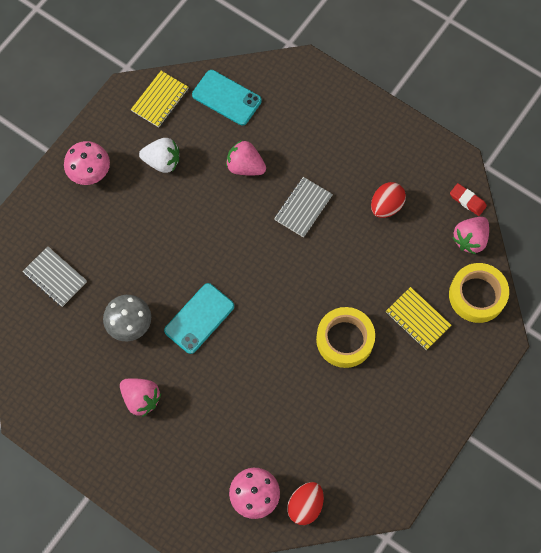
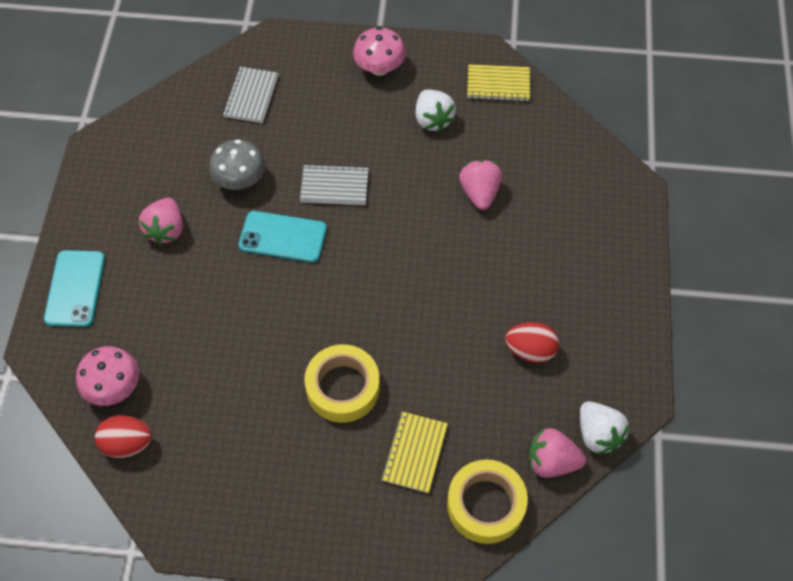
camera: 60 degrees right, 10 degrees down
turquoise phone [192,70,262,125] -> turquoise phone moved to [44,250,105,327]
grey notebook [274,177,333,237] -> grey notebook moved to [300,164,369,205]
red eraser [450,183,487,216] -> white strawberry [580,401,629,454]

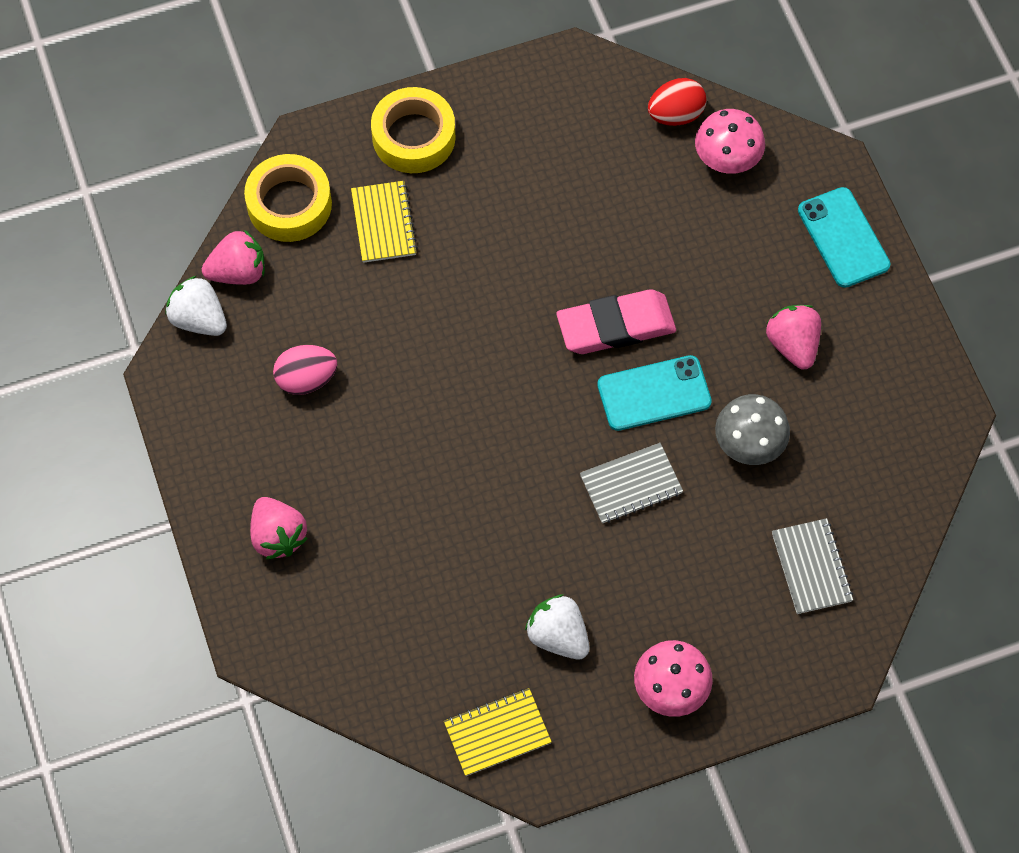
camera: 155 degrees right, 5 degrees up
yellow tape [304,345,380,422] -> yellow tape moved to [371,87,456,173]
pink strawberry [459,160,502,210] -> pink strawberry moved to [250,497,308,559]
red egg [505,322,559,363] -> pink egg [273,345,337,395]
none -> pink eraser [556,290,676,354]

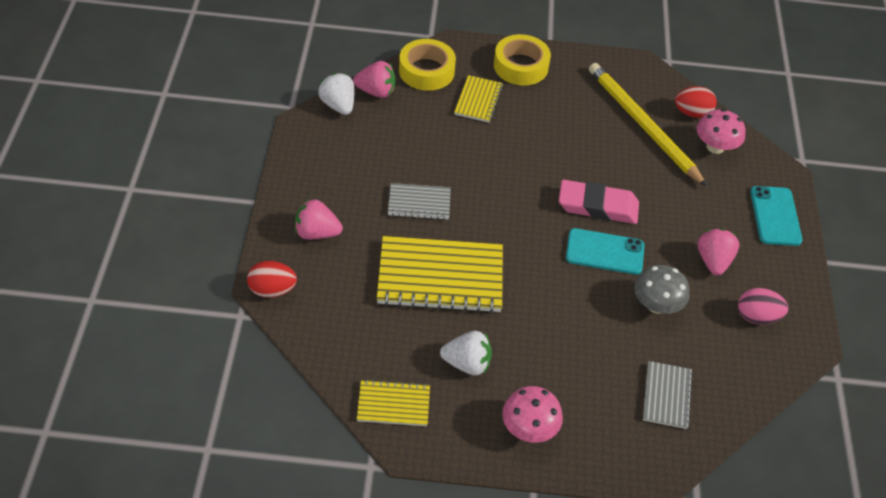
camera: 20 degrees right, 15 degrees down
pink strawberry [250,497,308,559] -> pink strawberry turned 105 degrees clockwise [295,199,343,240]
pink egg [273,345,337,395] -> pink egg moved to [738,288,788,325]
white strawberry [525,594,589,659] -> white strawberry turned 120 degrees clockwise [440,331,492,376]
grey notebook [580,443,683,523] -> grey notebook moved to [388,183,451,220]
none -> red egg [247,261,297,298]
none -> yellow notebook [377,236,503,313]
none -> yellow pencil [589,63,707,187]

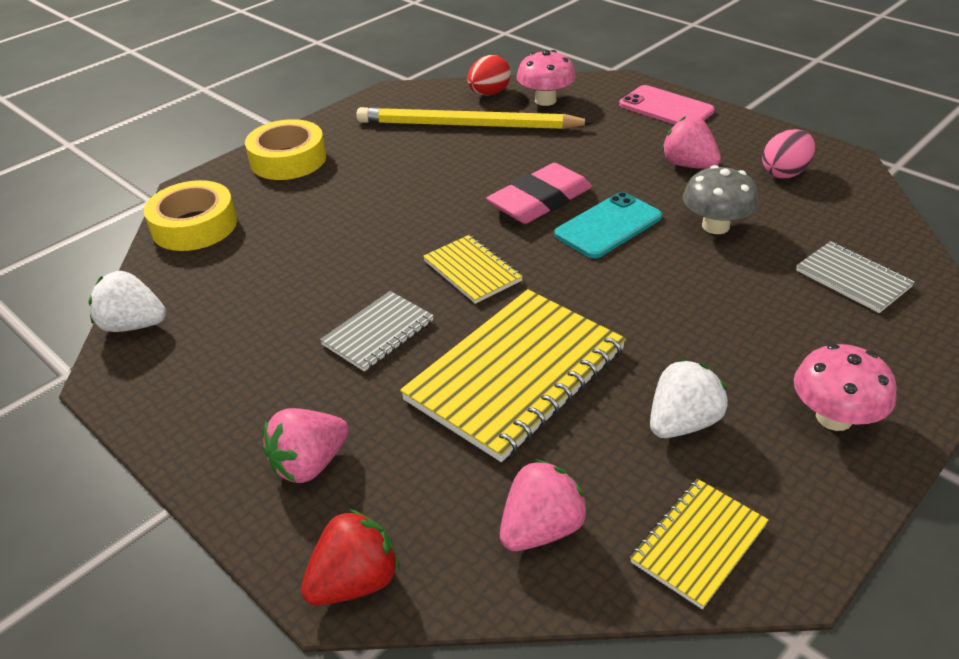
camera: 45 degrees left, 10 degrees down
red egg [247,261,297,298] -> red strawberry [301,509,399,605]
pink strawberry [353,61,395,98] -> pink strawberry moved to [500,459,588,551]
yellow notebook [454,75,503,123] -> yellow notebook moved to [423,235,523,304]
turquoise phone [750,186,803,246] -> pink phone [619,85,715,125]

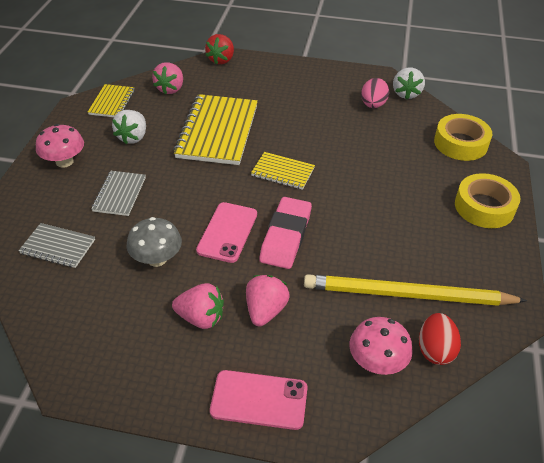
camera: 145 degrees right, 5 degrees up
white strawberry [88,271,166,332] -> white strawberry turned 120 degrees clockwise [393,67,425,99]
pink strawberry [263,408,349,483] -> pink strawberry moved to [246,275,290,326]
grey notebook [320,291,434,372] -> grey notebook moved to [91,171,146,216]
yellow pencil [356,107,594,129] -> yellow pencil turned 150 degrees counterclockwise [304,274,527,306]
turquoise phone [554,192,662,258] -> pink phone [196,202,257,263]
pink egg [762,129,815,178] -> pink egg moved to [361,78,389,108]

